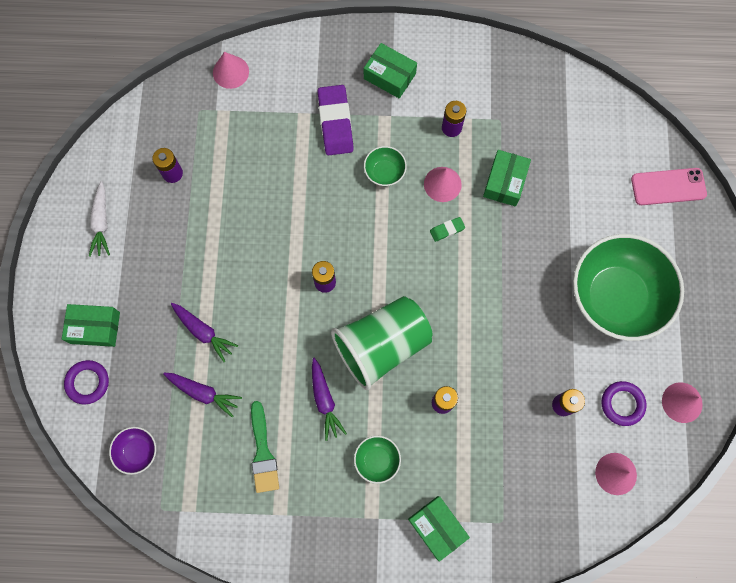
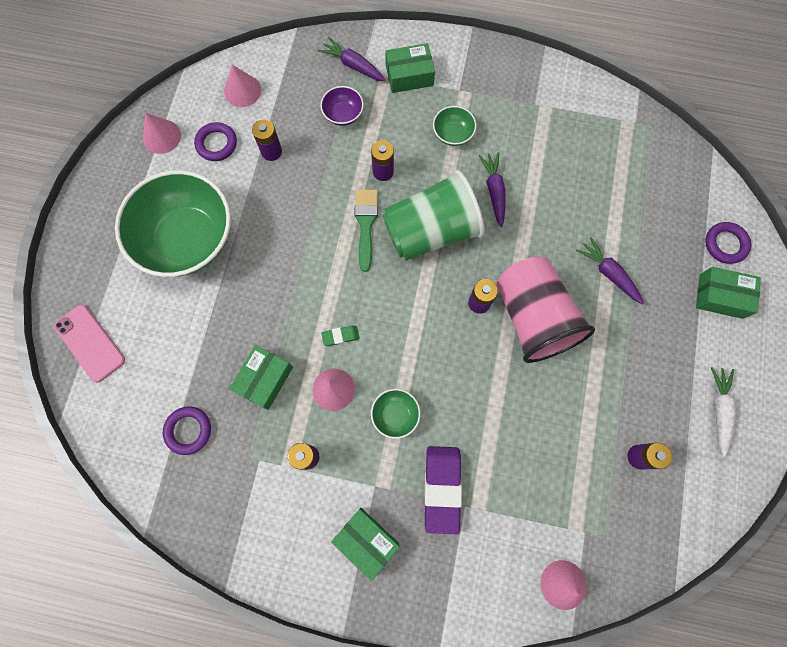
camera: 170 degrees left, 0 degrees up
purple bowl [109,427,156,475] -> purple bowl moved to [320,86,364,126]
purple carrot [163,373,242,418] -> purple carrot moved to [318,37,386,81]
green brush [251,401,279,493] -> green brush moved to [354,189,378,272]
green box [408,496,470,562] -> green box turned 75 degrees counterclockwise [385,43,435,93]
pink phone [631,168,707,205] -> pink phone turned 45 degrees clockwise [54,305,125,382]
none -> purple ring [163,406,211,455]
none -> pink cup [496,257,595,363]

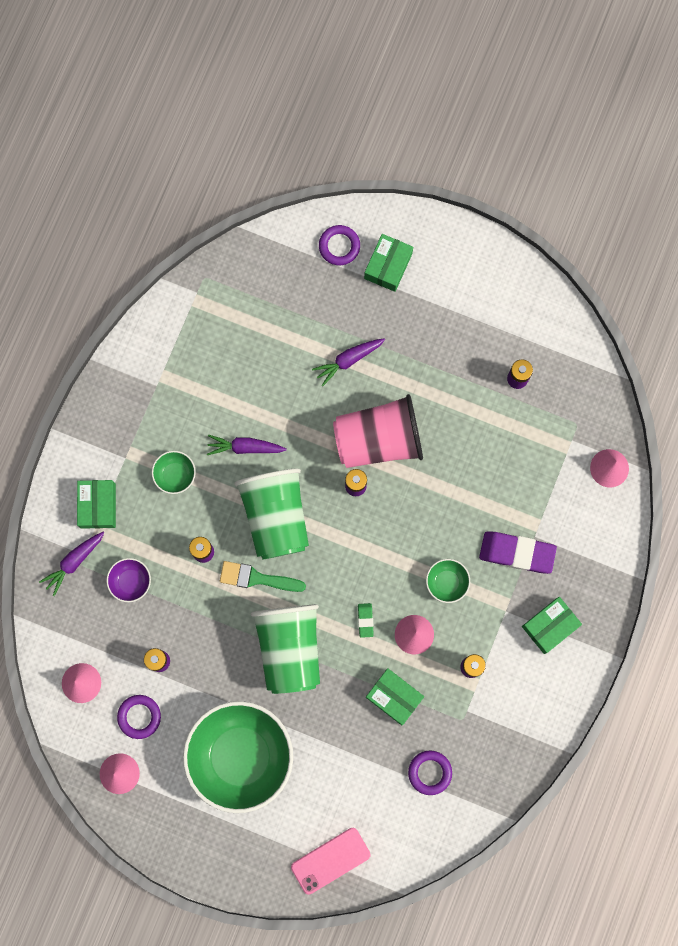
camera: 80 degrees left, 5 degrees up
white carrot [711,367,736,457] -> none
none -> green cup [251,604,320,694]

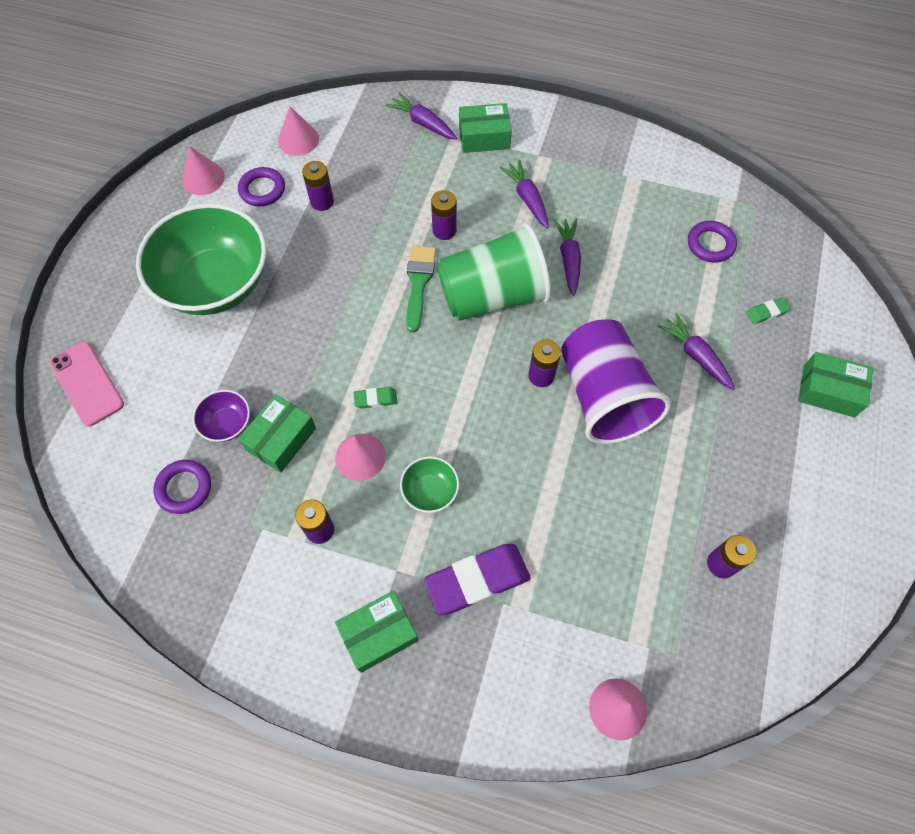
camera: 85 degrees right, 15 degrees down
purple bowl [106,558,151,602] -> purple bowl moved to [192,390,250,442]
green bowl [152,451,196,494] -> purple carrot [499,160,549,229]
green cup [251,604,320,694] -> none
purple ring [319,225,360,265] -> purple ring moved to [688,221,737,263]
pink cup [333,394,423,468] -> purple cup [561,319,671,444]
purple eraser [479,531,557,574] -> purple eraser turned 60 degrees clockwise [424,544,531,615]
green box [522,597,582,654] -> green box turned 75 degrees counterclockwise [335,591,419,673]
none -> green eraser [746,297,791,324]

